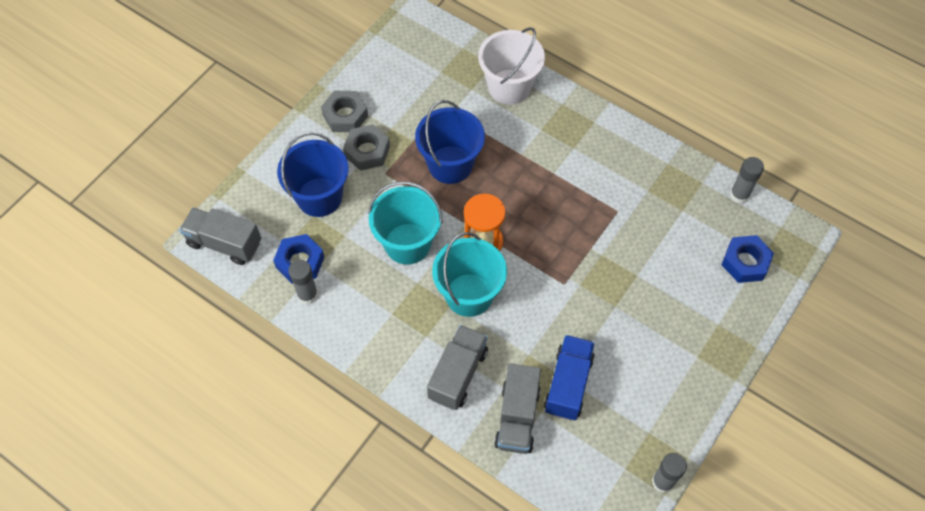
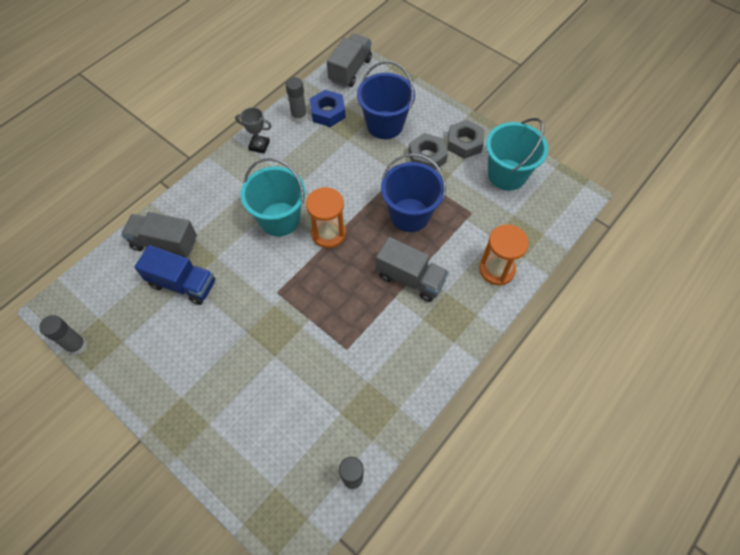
camera: 95 degrees right, 0 degrees up
turquoise bucket [368,181,442,265] -> turquoise bucket moved to [486,118,548,191]
grey truck [427,325,488,410] -> grey truck moved to [376,237,449,302]
white bucket [478,27,545,105] -> orange hourglass [479,225,529,285]
blue nut [721,235,774,283] -> none
none -> grey trophy [235,107,272,153]

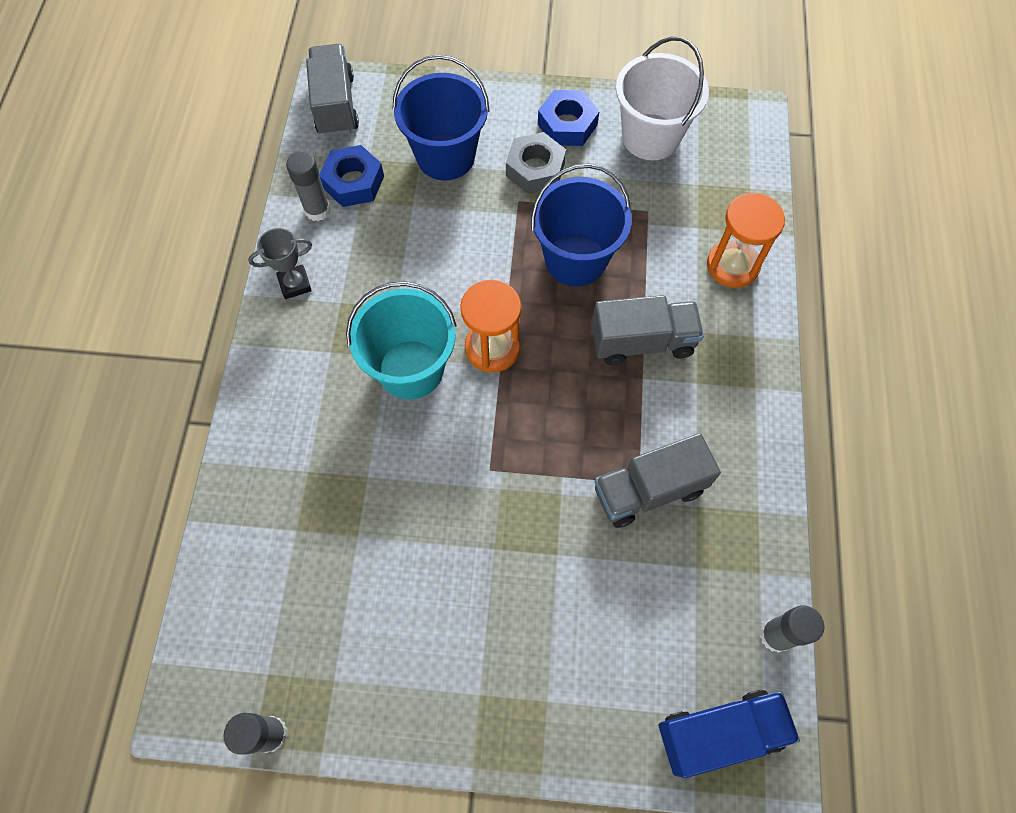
camera: 35 degrees left, 5 degrees up
grey truck [121,212,197,257] -> grey truck moved to [594,433,721,528]
blue truck [134,245,215,305] -> blue truck moved to [659,690,800,778]
grey nut [447,120,484,159] -> blue nut [538,90,599,146]
turquoise bucket [486,118,548,191] -> white bucket [616,37,709,160]

